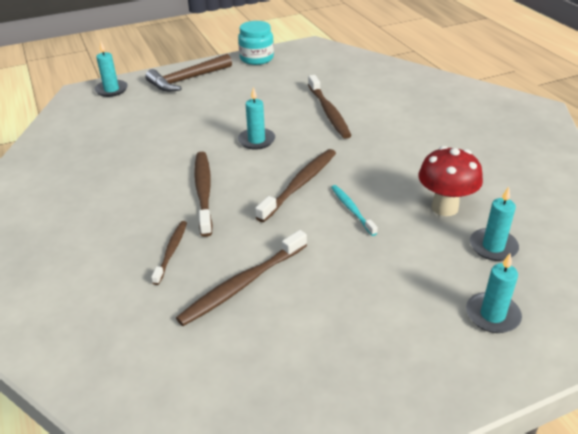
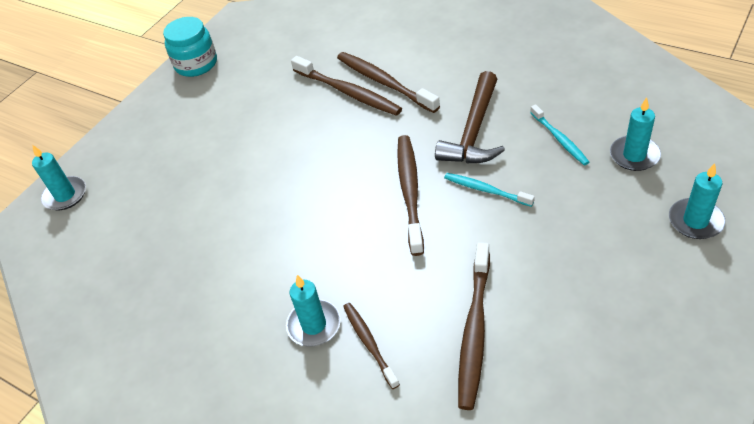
camera: 30 degrees left, 10 degrees up
brown hammer [145,54,232,92] -> brown hammer moved to [435,71,505,163]
brown toothbrush [194,152,213,237] -> brown toothbrush moved to [337,52,440,113]
turquoise candle [238,87,275,150] -> turquoise candle moved to [286,275,340,346]
red mushroom [418,146,483,216] -> turquoise toothbrush [530,104,589,165]

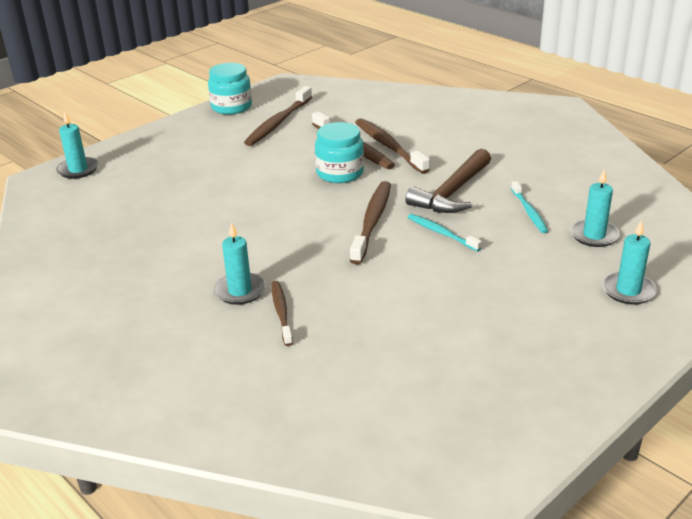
camera: 10 degrees right, 15 degrees down
brown toothbrush [458,242,490,410] -> brown toothbrush moved to [244,86,312,146]
none -> turquoise jar [315,122,364,183]

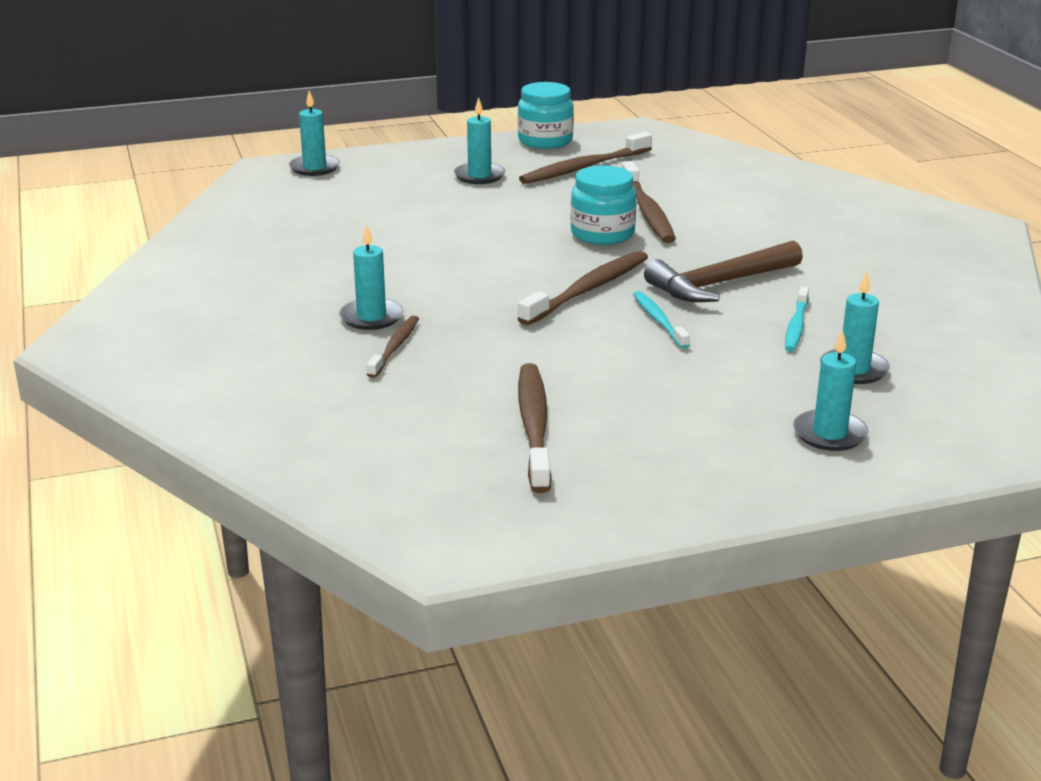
camera: 25 degrees right, 5 degrees down
brown toothbrush [355,118,430,174] -> brown toothbrush moved to [518,363,551,493]
none -> turquoise candle [454,97,505,184]

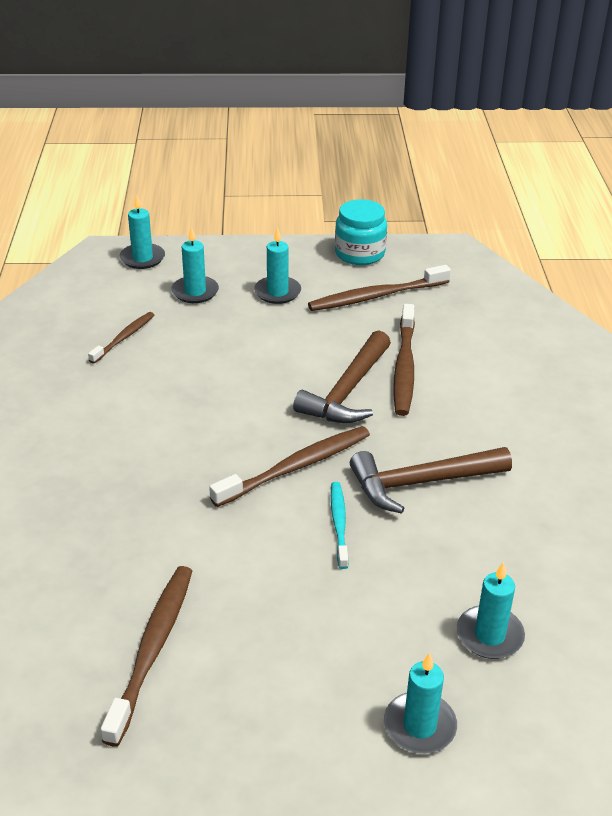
camera: 15 degrees right, 10 degrees up
turquoise candle [339,223,403,330] -> turquoise candle moved to [171,227,219,303]
brown toothbrush [367,316,419,378] -> brown toothbrush moved to [88,312,154,364]
turquoise jar [571,165,636,245] -> brown hammer [293,330,391,423]
turquoise toothbrush [785,286,809,352] -> none

